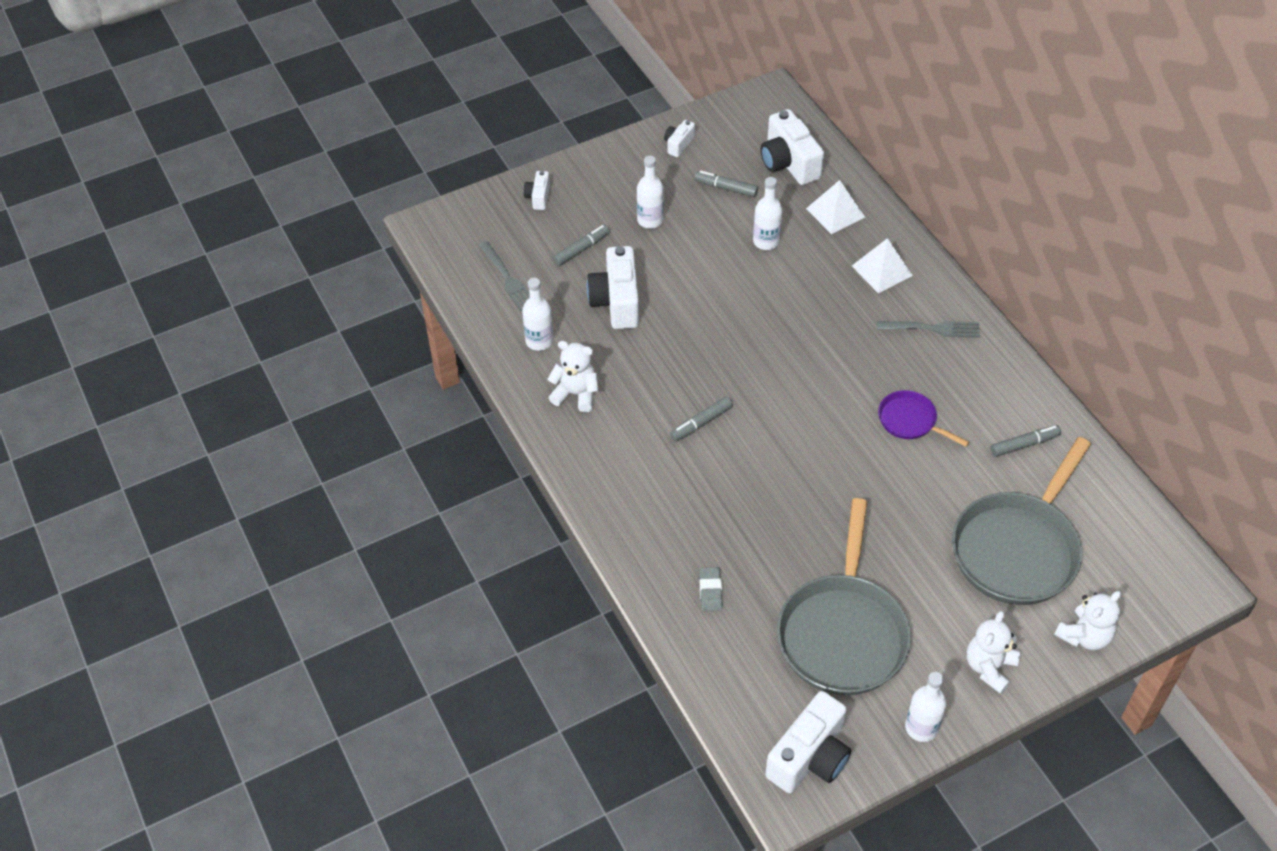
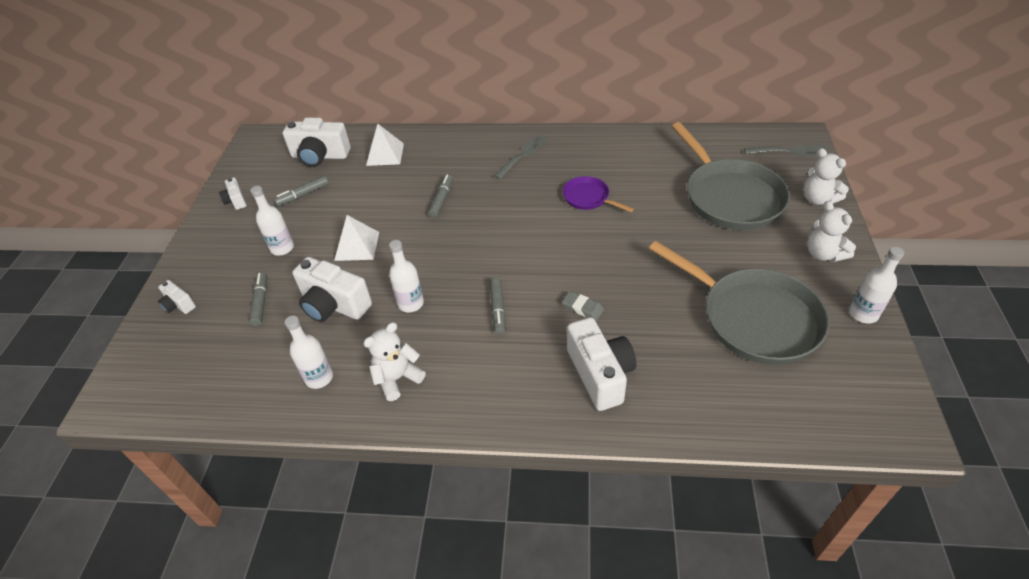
camera: 55 degrees left, 5 degrees down
grey fork [478,241,530,311] -> grey fork moved to [744,145,829,156]
grey eraser [699,567,722,611] -> grey eraser moved to [562,291,604,321]
white bottle [753,177,782,250] -> white bottle moved to [389,240,424,312]
white camera [765,691,851,793] -> white camera moved to [567,317,636,411]
white pyramid [852,238,913,293] -> white pyramid moved to [334,215,379,261]
purple pan [878,390,969,447] -> purple pan turned 60 degrees clockwise [563,176,634,212]
grey marker [991,425,1061,457] -> grey marker moved to [428,174,453,218]
white teddy bear [1054,591,1121,650] -> white teddy bear turned 150 degrees clockwise [803,148,849,205]

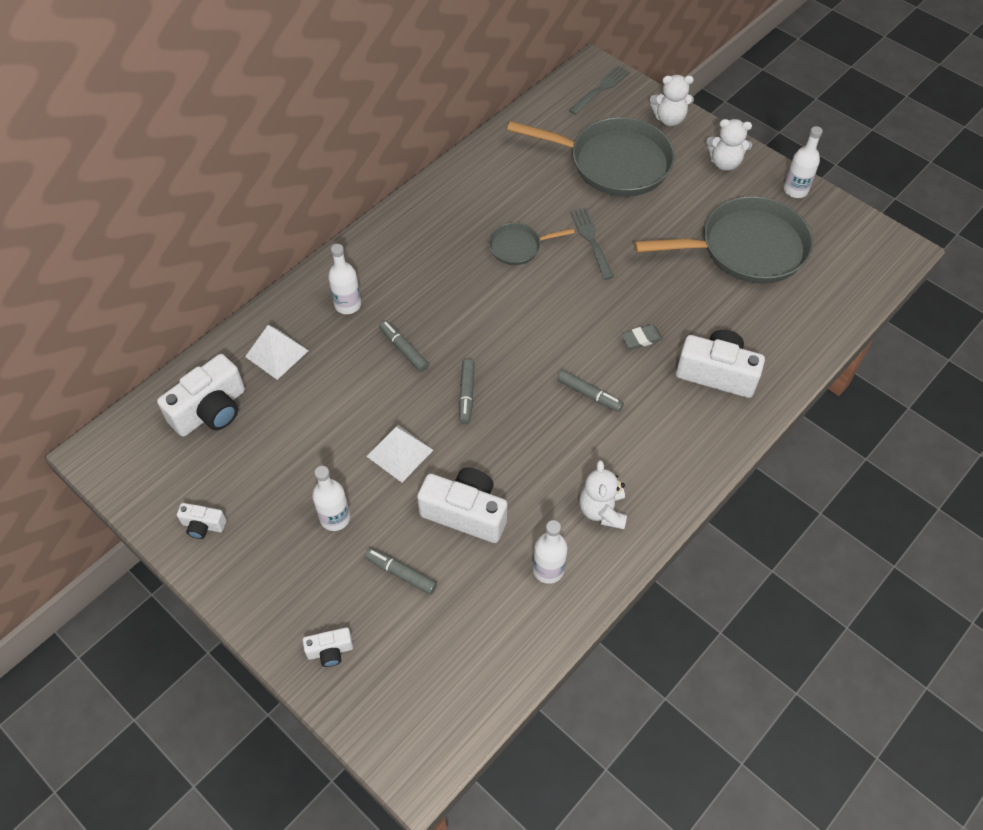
camera: 55 degrees left, 10 degrees up
grey marker [274,176,329,206] -> grey marker moved to [459,359,475,424]
white camera [292,257,372,322] -> white camera turned 135 degrees counterclockwise [417,468,507,543]
white bottle [389,240,424,312] -> white bottle moved to [328,244,361,314]
grey fork [494,134,548,179] -> grey fork moved to [570,208,614,280]
purple pan [563,176,634,212] -> grey pan [489,223,575,265]

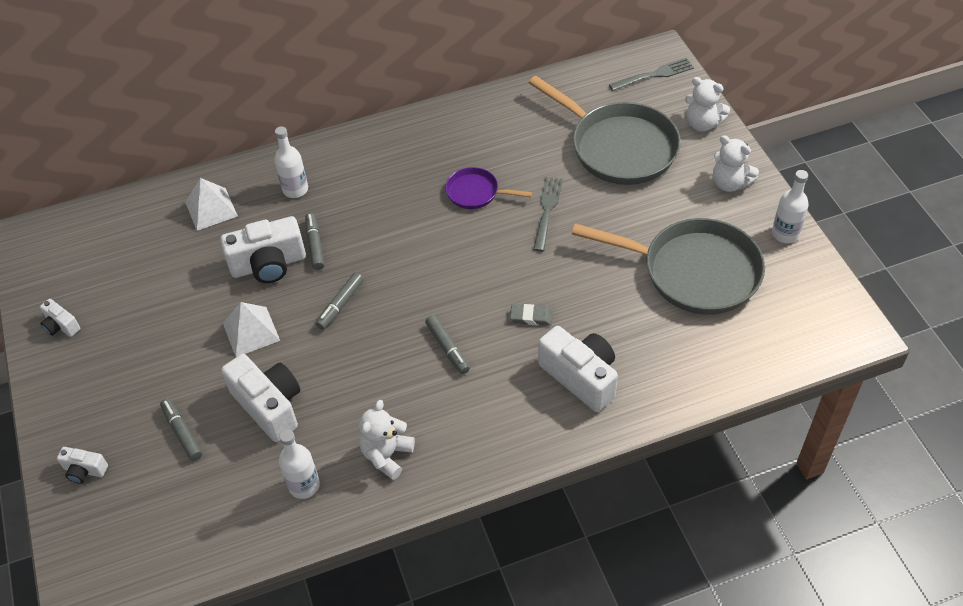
camera: 30 degrees right, 5 degrees down
white camera [157,354,245,437] -> white camera moved to [220,216,306,283]
white bottle [312,466,350,531] -> none
grey pan [489,223,575,265] -> purple pan [445,167,532,209]

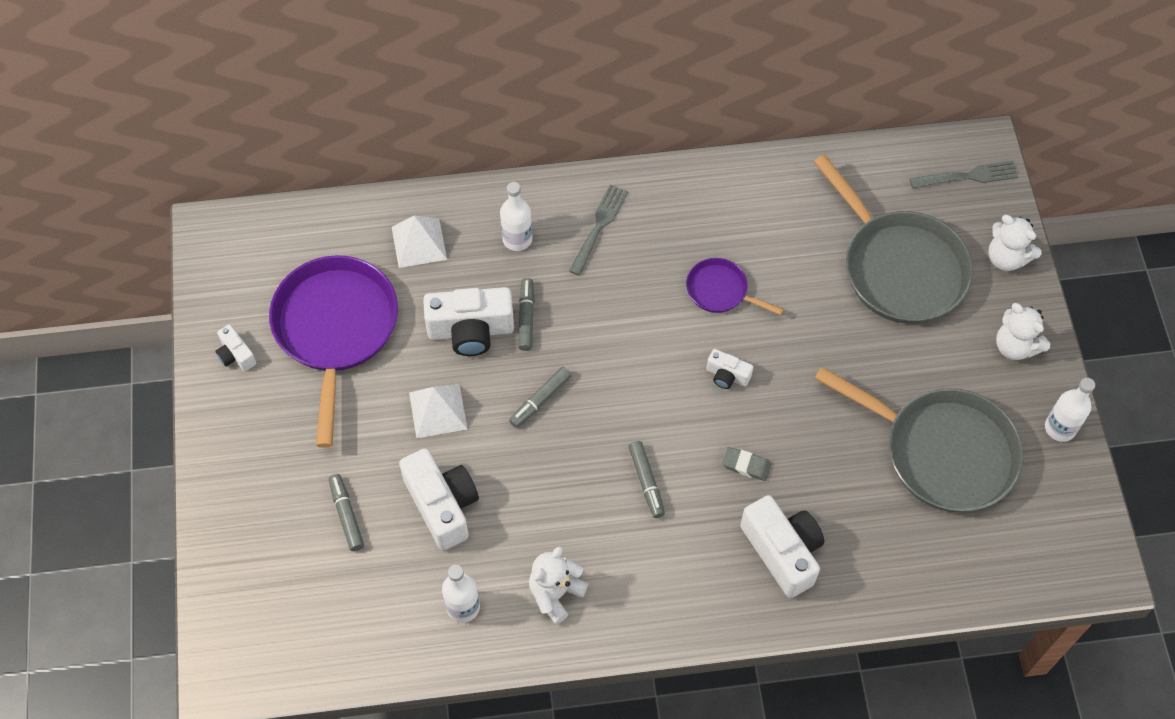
camera: 10 degrees right, 10 degrees up
white camera [57,447,108,484] -> white camera moved to [707,349,753,389]
grey fork [533,177,563,252] -> grey fork moved to [569,185,628,276]
none -> purple pan [269,255,398,448]

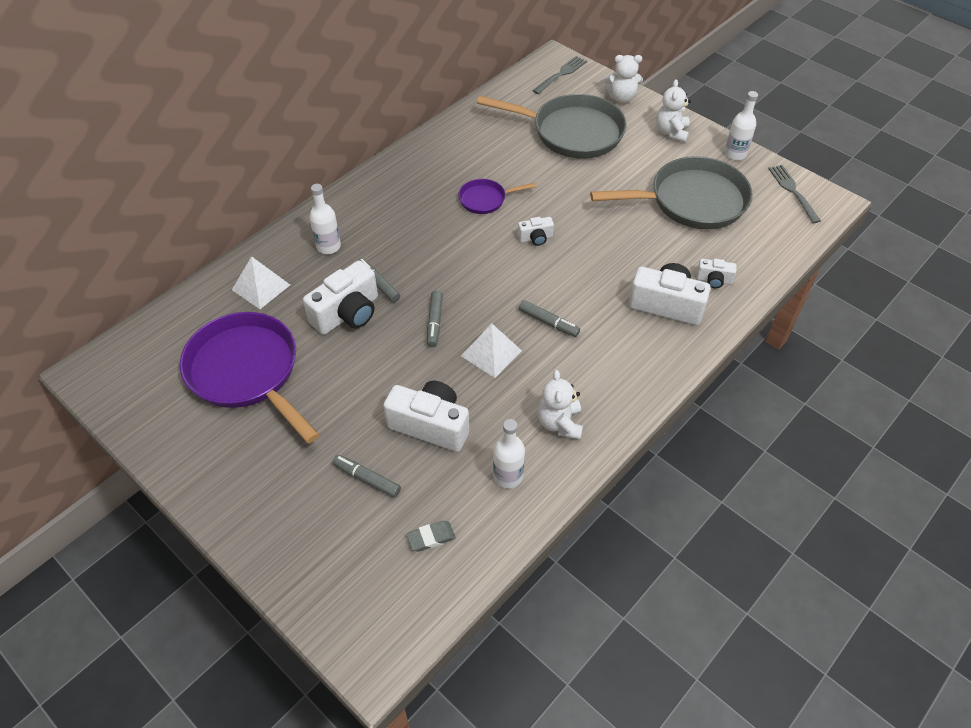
camera: 40 degrees left, 10 degrees down
white camera [215,325,256,371] -> white camera moved to [696,259,736,288]
white pyramid [409,384,467,438] -> white pyramid moved to [461,324,522,378]
grey fork [569,185,628,276] -> grey fork moved to [768,165,821,223]
grey eraser [722,447,771,481] -> grey eraser moved to [406,521,456,552]
white teddy bear [996,303,1050,360] -> white teddy bear turned 90 degrees clockwise [656,79,691,142]

